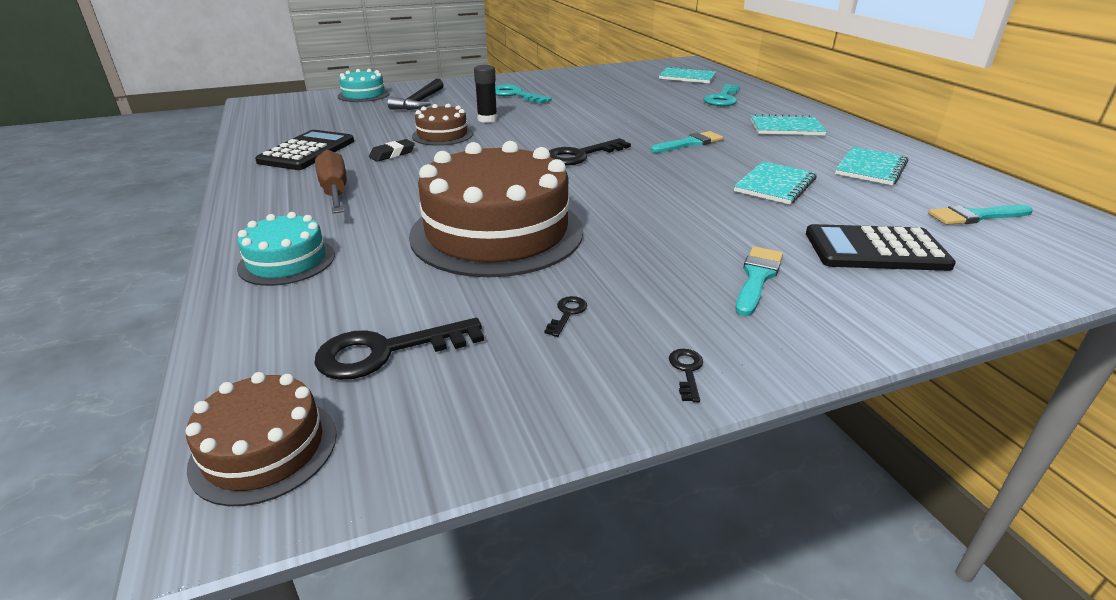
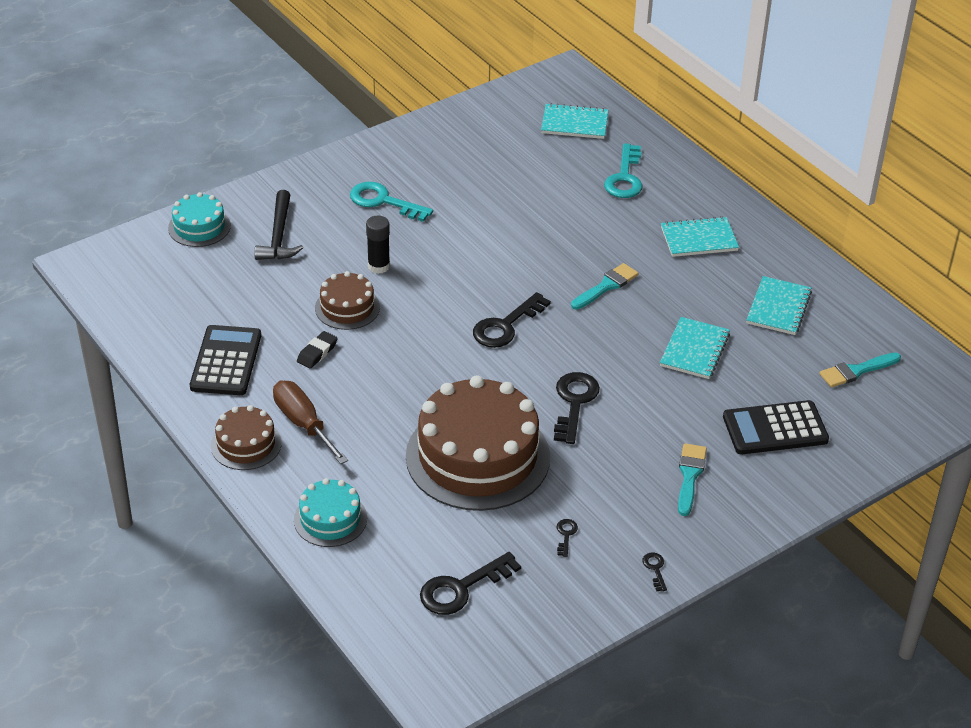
camera: 15 degrees left, 10 degrees up
brown cake [186,372,337,506] -> brown cake moved to [211,405,282,470]
none -> black key [554,372,600,444]

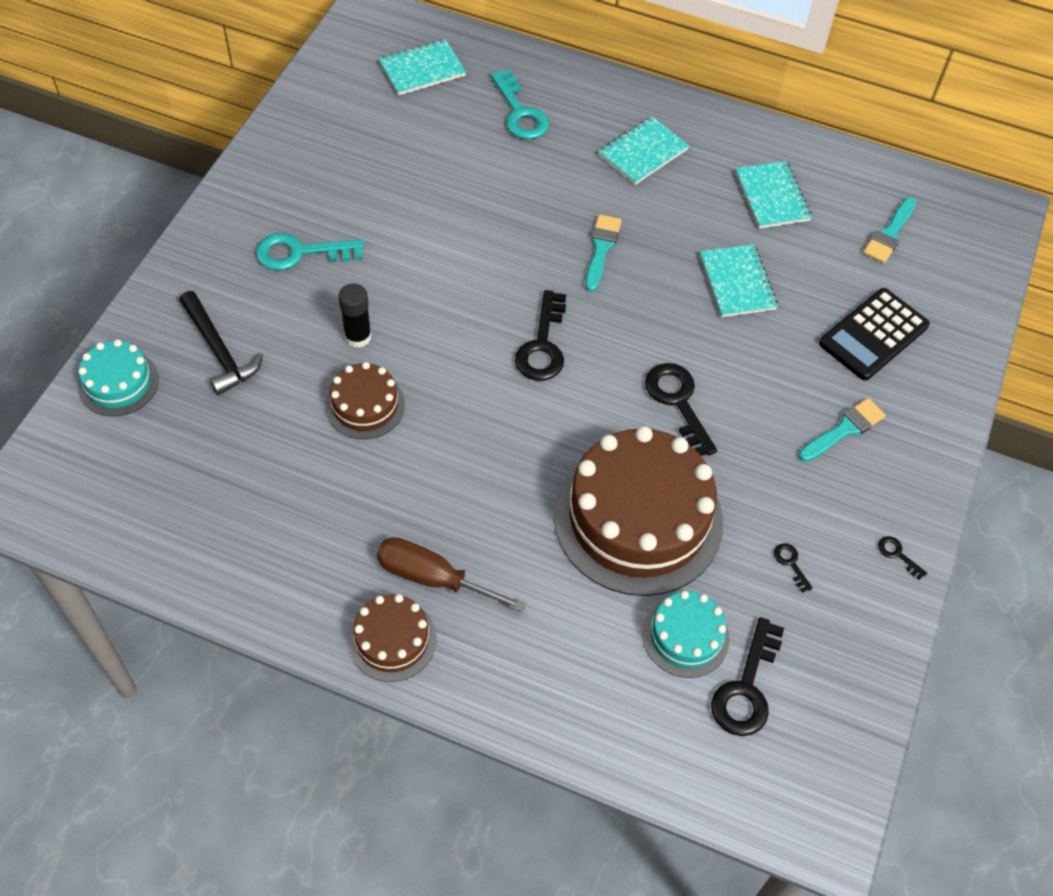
camera: 35 degrees left, 15 degrees up
black calculator [190,325,261,395] -> none
turquoise cake [294,478,367,547] -> turquoise cake moved to [642,591,730,678]
black eraser [297,331,338,369] -> none
turquoise brush [678,443,707,516] -> turquoise brush turned 75 degrees clockwise [798,398,886,462]

